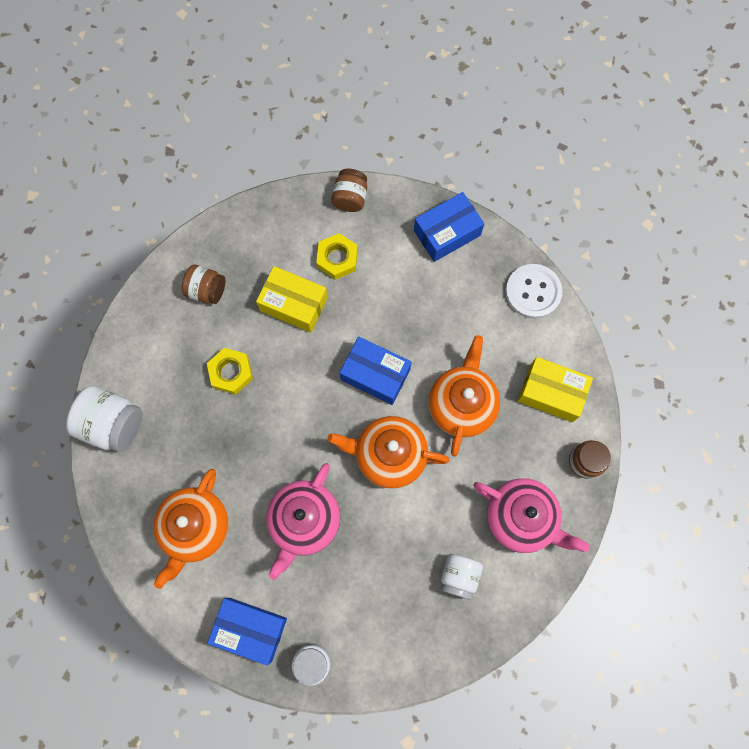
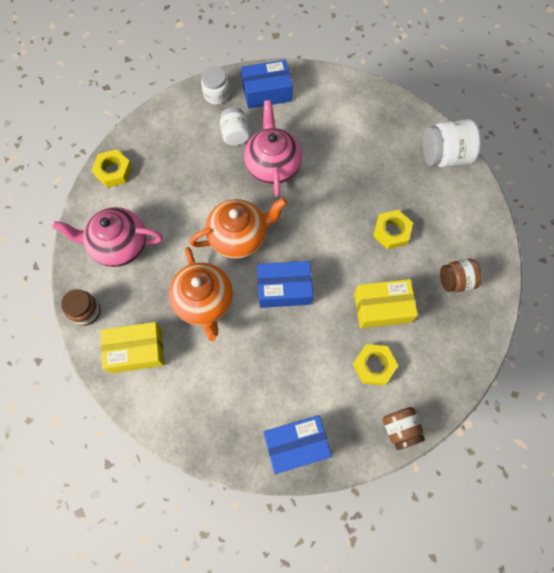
camera: 150 degrees right, 5 degrees down
orange teapot [153,469,229,589] -> none
blue box [414,192,484,262] -> blue box turned 45 degrees clockwise [263,415,332,474]
white jar [440,554,483,600] -> white jar moved to [220,107,250,146]
white button [505,264,563,319] -> none
none -> yellow nut [92,149,132,188]

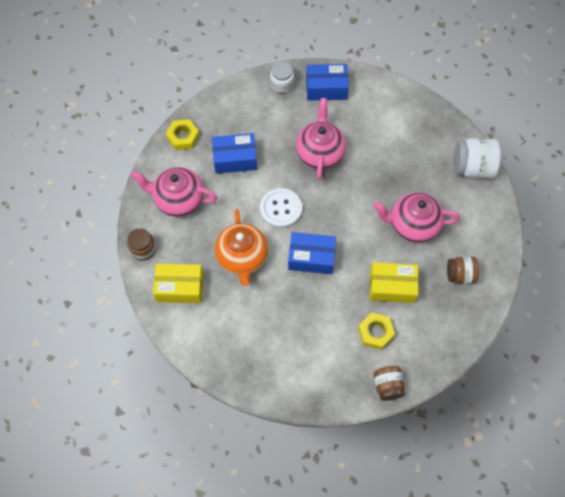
camera: 10 degrees right, 5 degrees down
orange teapot [189,198,287,259] -> white button [260,188,302,228]
white jar [220,107,250,146] -> none
blue box [263,415,332,474] -> blue box moved to [212,133,257,174]
yellow nut [373,210,413,249] -> pink teapot [373,192,460,243]

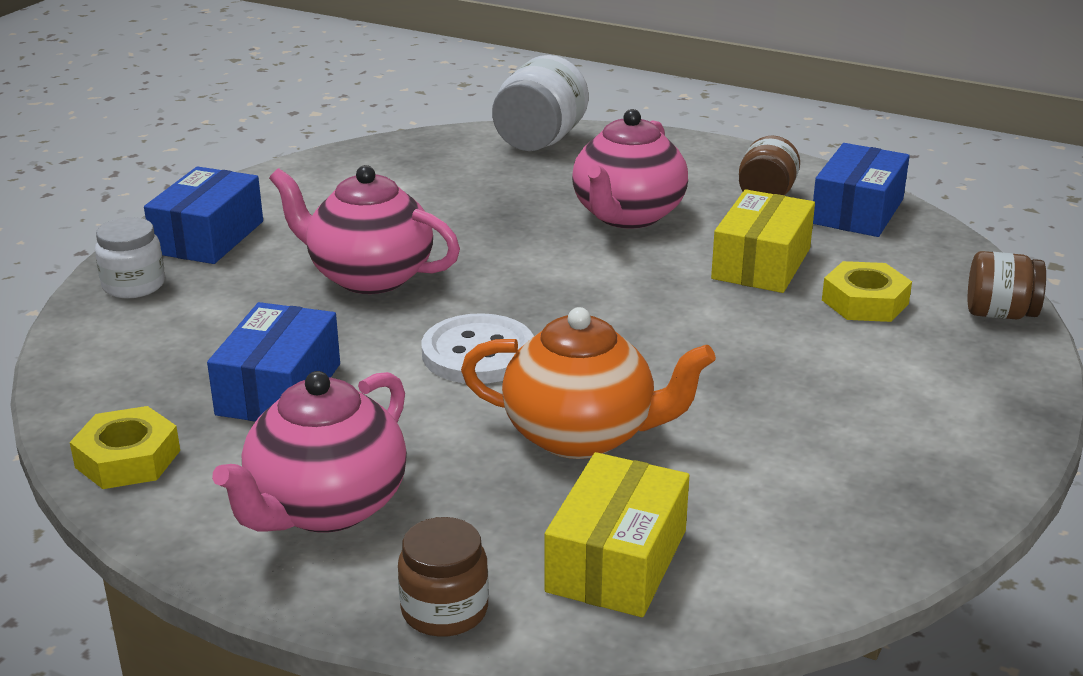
camera: 70 degrees left, 35 degrees down
blue box [288,232,336,274] -> blue box moved to [813,143,910,237]

